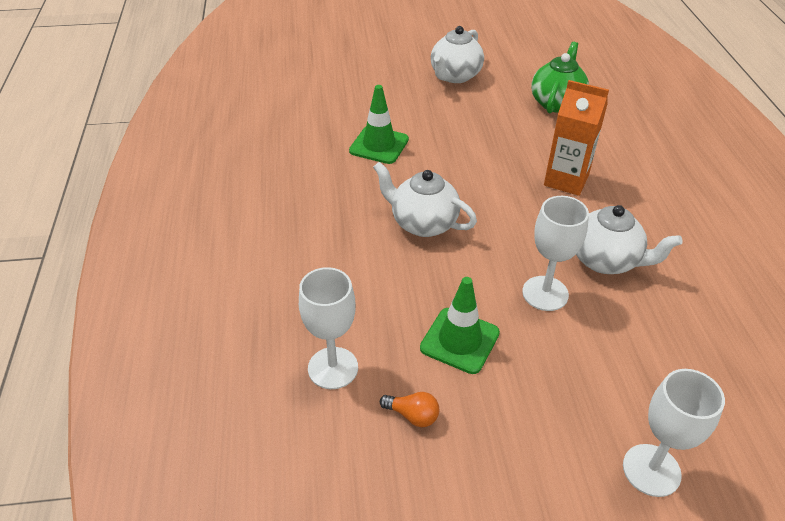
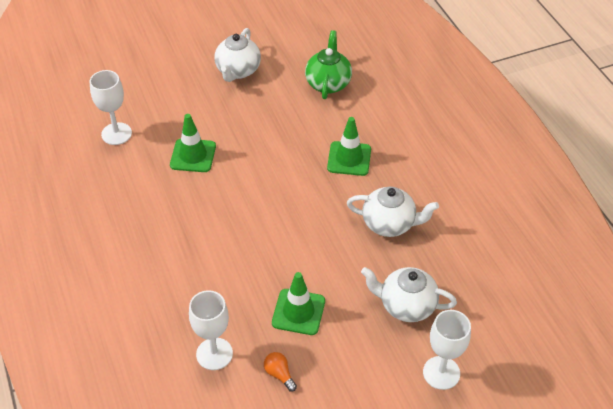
camera: 15 degrees left, 5 degrees up
white teapot [373,162,477,237] -> white teapot moved to [361,267,457,322]
orange light bulb [380,392,439,427] -> orange light bulb turned 135 degrees counterclockwise [264,352,297,392]
white goblet [522,196,589,311] -> white goblet moved to [90,70,132,145]
orange carton [544,80,609,196] -> green traffic cone [327,117,371,176]

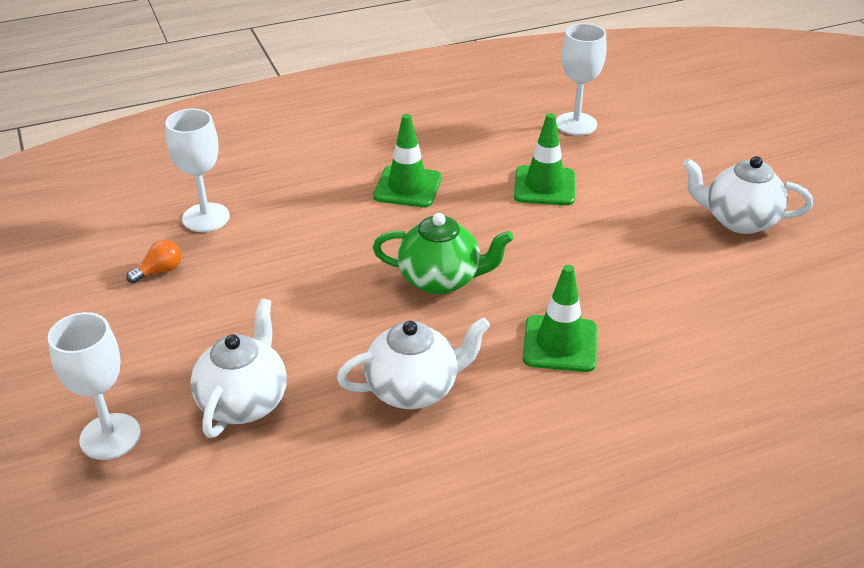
camera: 90 degrees right, 10 degrees down
green traffic cone [272,272,325,335] -> green traffic cone moved to [373,114,442,208]
green teapot [305,30,352,99] -> green teapot moved to [373,213,514,294]
white teapot [347,187,439,237] -> white teapot turned 120 degrees counterclockwise [337,317,490,409]

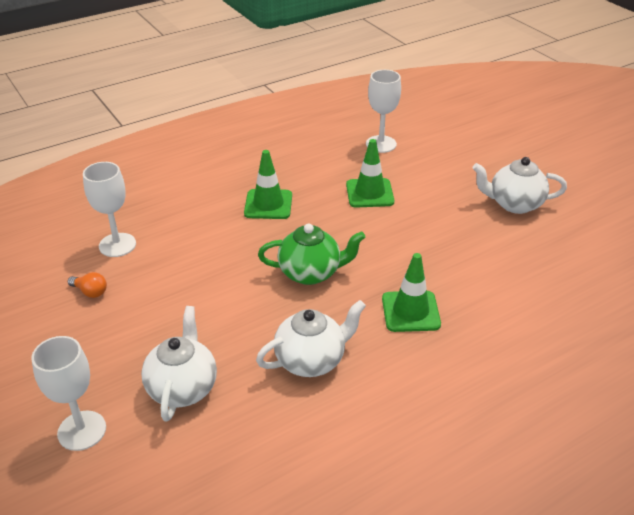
camera: 10 degrees left, 0 degrees up
orange light bulb [126,240,181,284] -> orange light bulb turned 75 degrees clockwise [68,272,107,298]

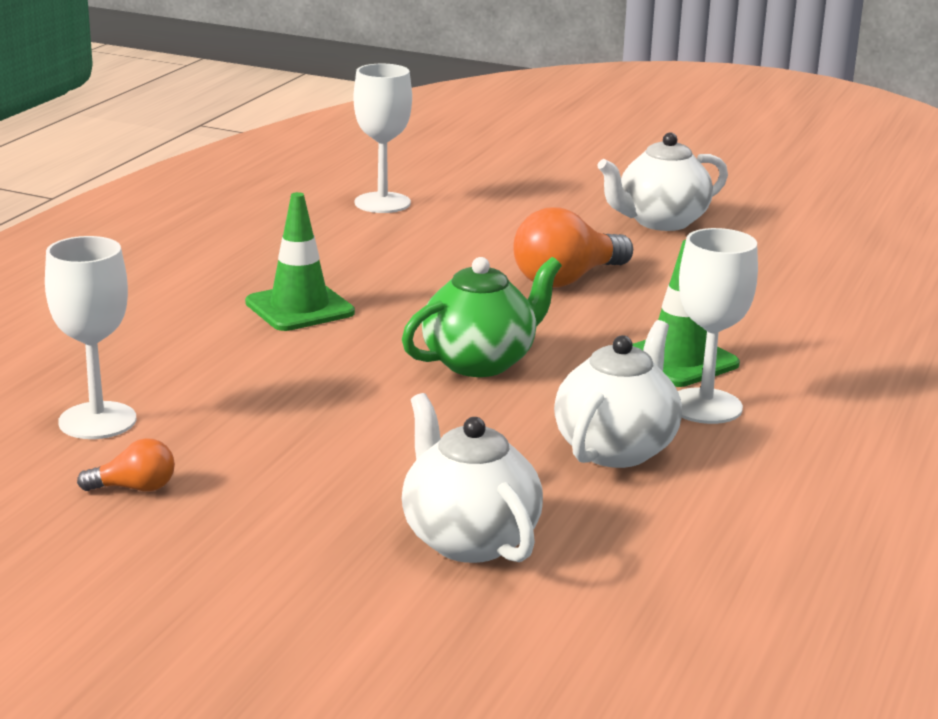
camera: 35 degrees left, 15 degrees down
white goblet [31,336,106,451] -> white goblet moved to [678,228,758,424]
green traffic cone [346,139,394,208] -> none
none -> orange light bulb [514,207,633,288]

